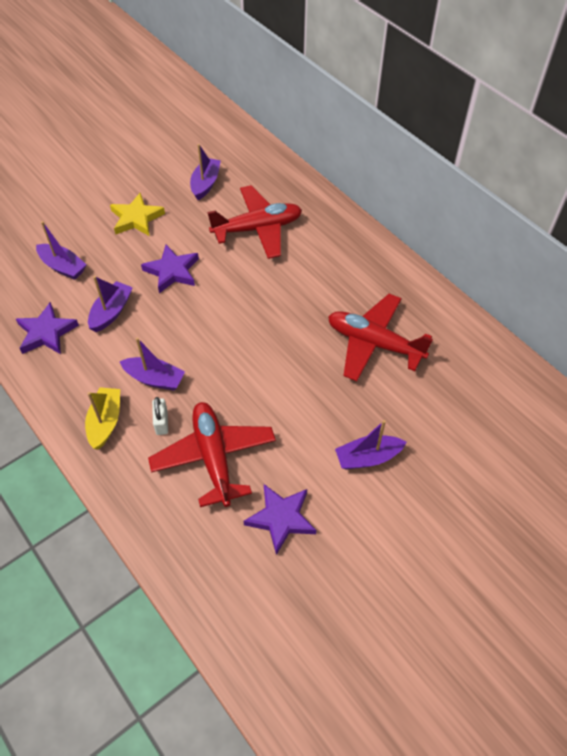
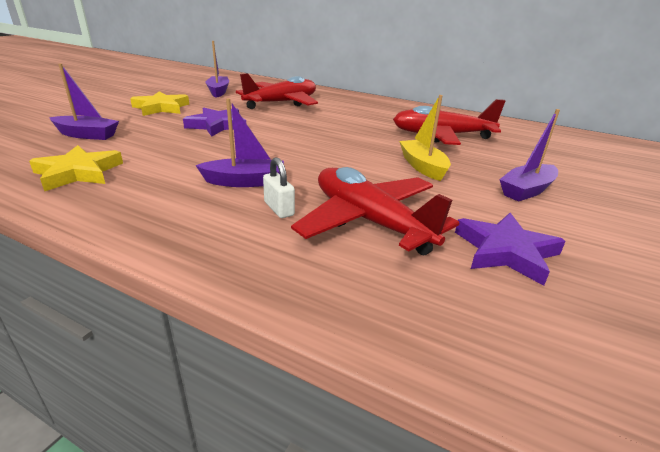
camera: 25 degrees left, 25 degrees down
purple star [16,302,79,354] -> yellow star [29,145,123,191]
yellow boat [85,387,120,450] -> yellow boat moved to [399,95,451,181]
purple boat [88,276,133,332] -> none

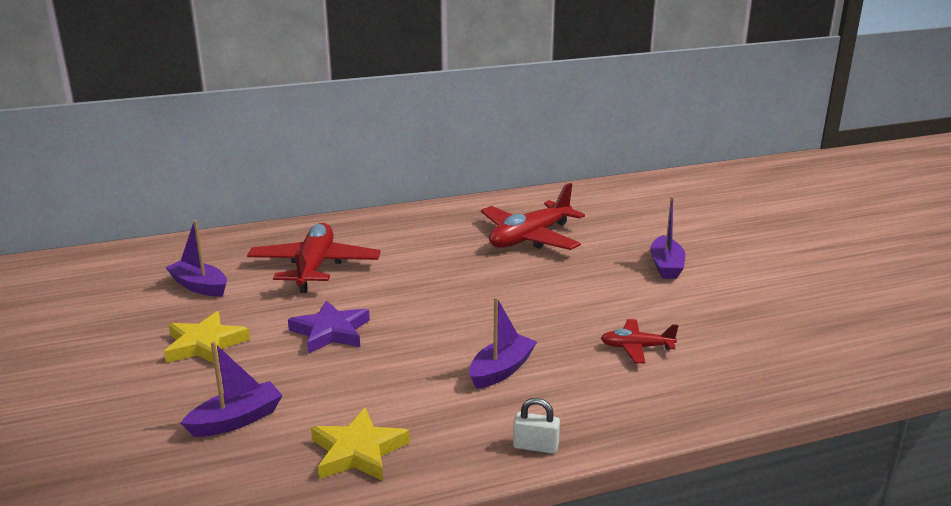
camera: 45 degrees left, 5 degrees down
white padlock [263,157,295,218] -> white padlock moved to [513,398,560,454]
red plane [291,167,460,255] -> red plane [601,319,678,363], size x0.52
yellow boat [399,95,451,181] -> none
purple star [455,213,566,286] -> none

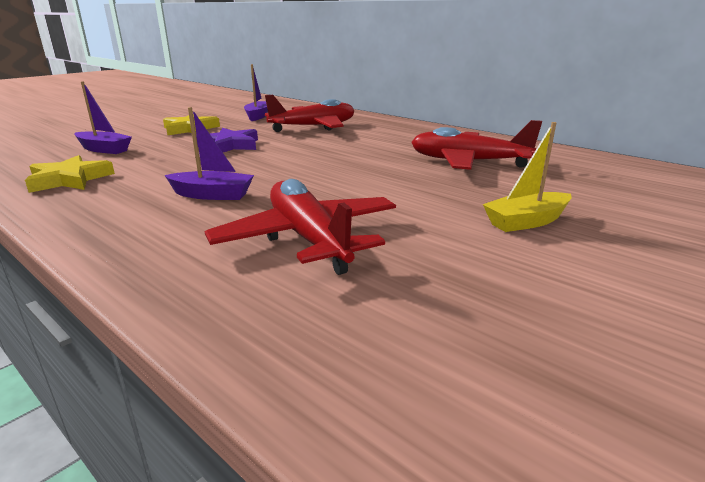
camera: 60 degrees right, 0 degrees up
white padlock [513,398,560,454] -> none
red plane [601,319,678,363] -> red plane [205,179,396,275], size x1.92
purple boat [650,196,685,279] -> yellow boat [483,122,572,232]

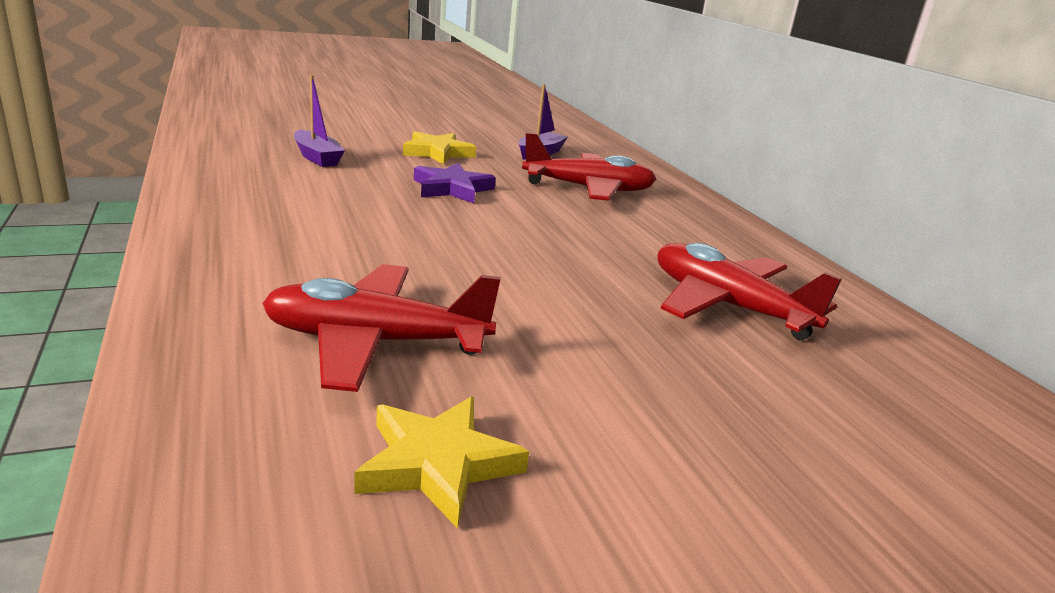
camera: 25 degrees right, 0 degrees up
yellow star [25,155,115,193] -> yellow star moved to [355,397,529,529]
purple boat [165,107,254,200] -> none
red plane [205,179,396,275] -> red plane turned 90 degrees counterclockwise [262,264,501,392]
yellow boat [483,122,572,232] -> none

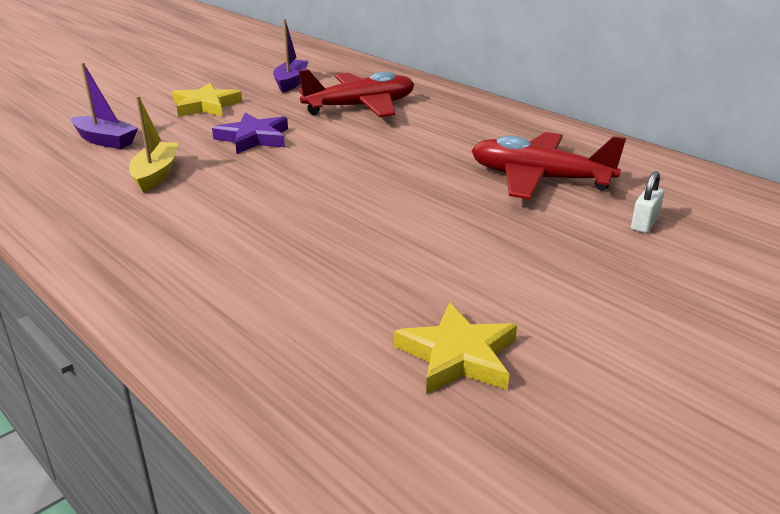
camera: 20 degrees left, 5 degrees up
red plane [262,264,501,392] -> none
none -> yellow boat [129,96,178,193]
none -> white padlock [631,171,664,233]

